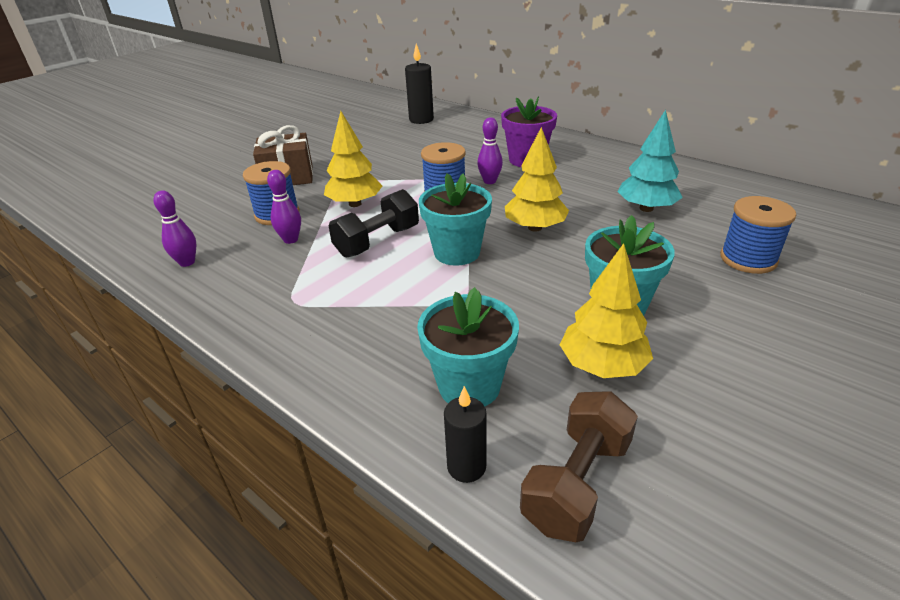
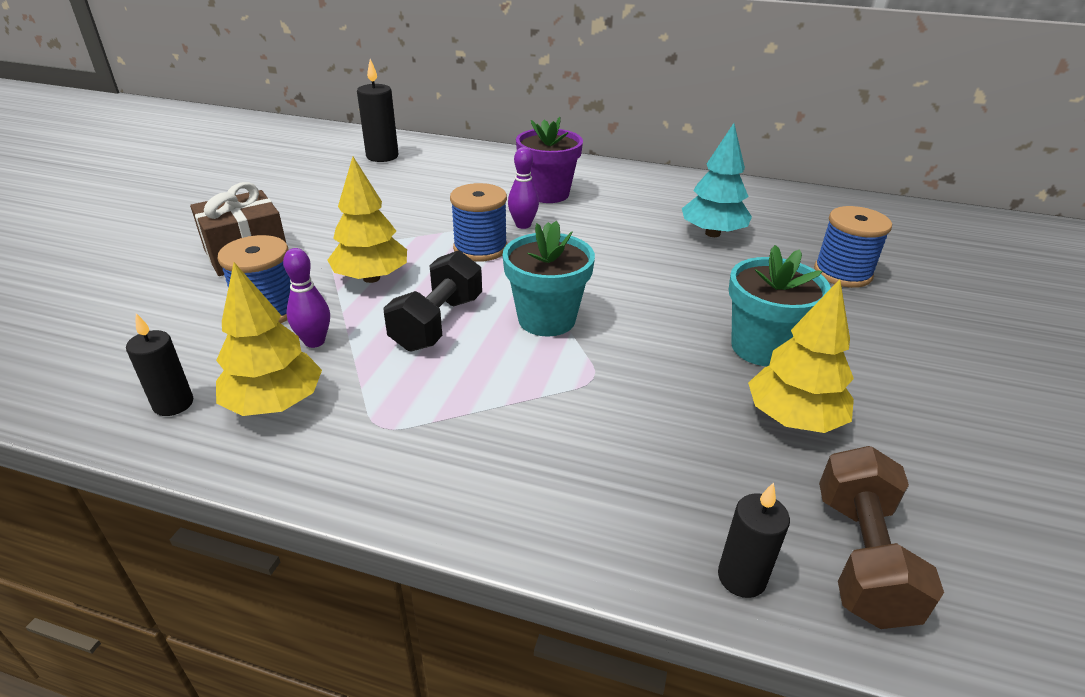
camera: 25 degrees left, 0 degrees up
purple bowling pin [153,190,196,267] -> black candle [126,313,193,416]
turquoise flower pot [417,287,519,407] -> none
yellow tree [505,127,569,232] -> yellow tree moved to [216,262,322,416]

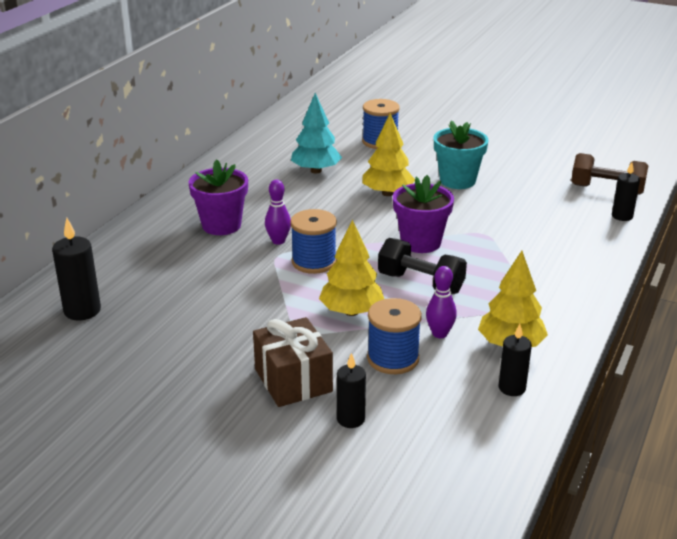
camera: 80 degrees left, 5 degrees down
turquoise flower pot [503,221,595,336] -> purple flower pot [393,175,454,253]
yellow tree [748,279,854,433] -> yellow tree moved to [362,113,415,196]
none -> black candle [337,353,366,428]

